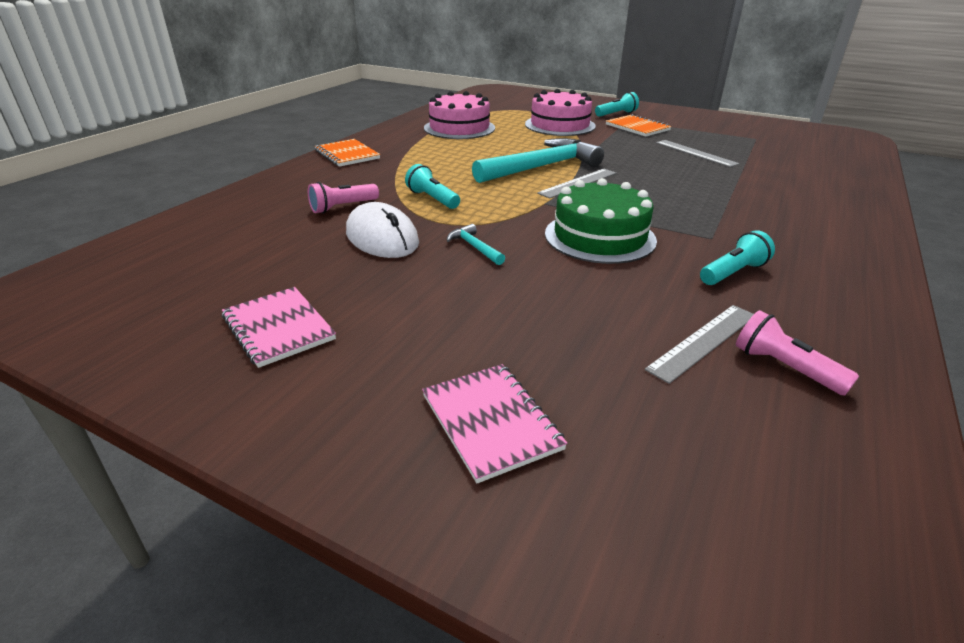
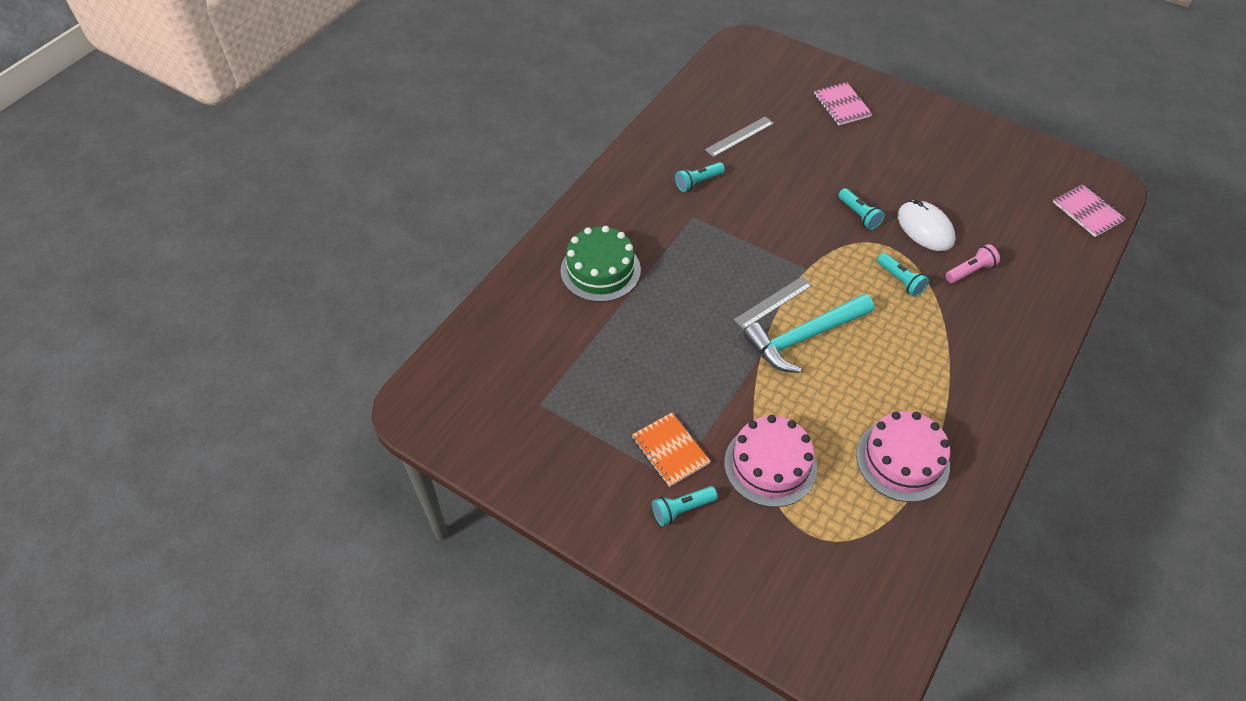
camera: 175 degrees left, 20 degrees up
pink notebook [222,287,336,368] -> pink notebook moved to [1053,184,1126,237]
orange notebook [315,139,380,167] -> none
turquoise hammer [446,224,505,265] -> turquoise flashlight [838,188,885,230]
green cake [545,178,657,264] -> green cake moved to [561,226,641,302]
grey ruler [656,140,740,167] -> none
pink flashlight [736,310,859,396] -> none

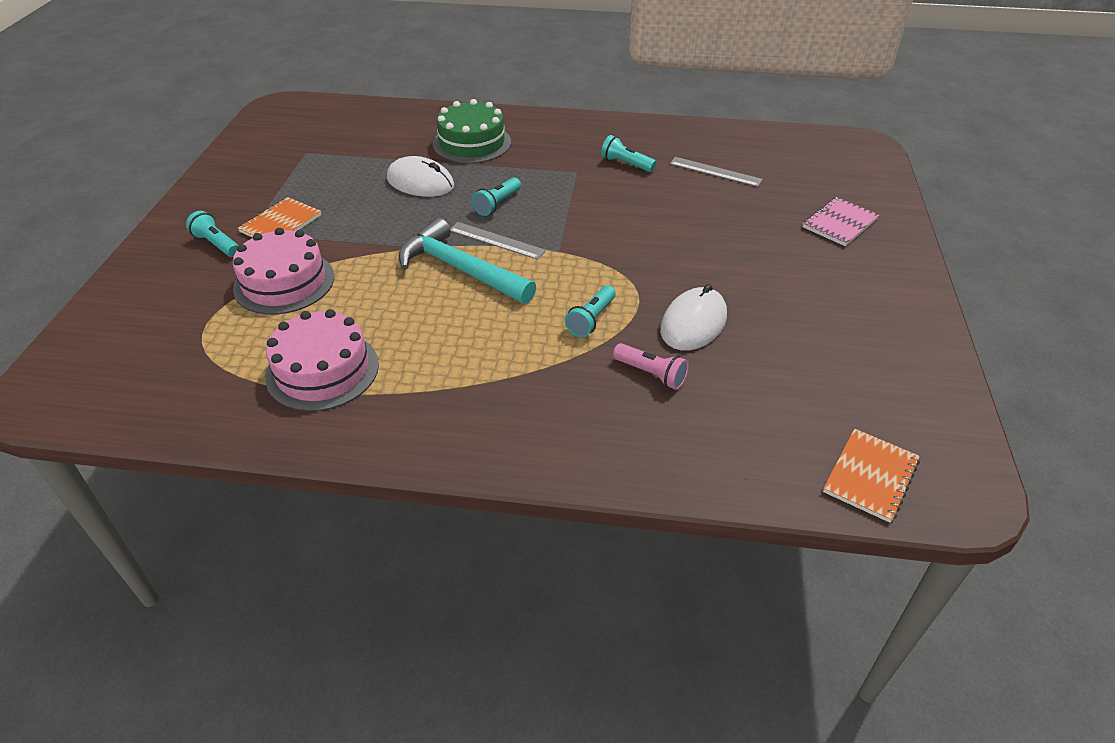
camera: 65 degrees right, 10 degrees down
turquoise flashlight [838,188,885,230] -> turquoise flashlight moved to [472,177,521,216]
pink notebook [1053,184,1126,237] -> orange notebook [823,429,920,523]
none -> white mouse [387,156,454,197]

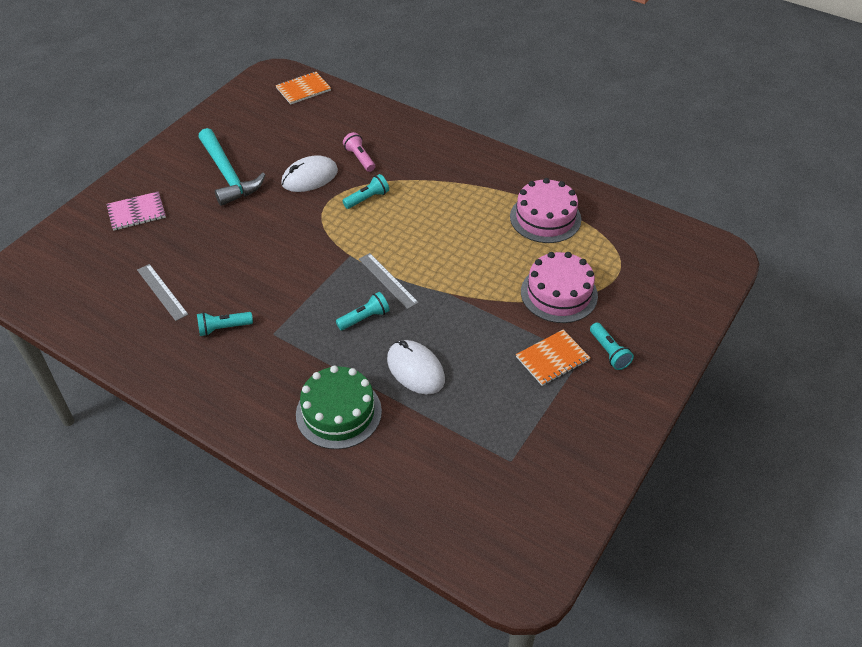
camera: 155 degrees left, 5 degrees up
turquoise hammer [398,218,536,304] -> turquoise hammer moved to [198,128,265,206]
turquoise flashlight [601,135,656,172] -> turquoise flashlight turned 105 degrees clockwise [197,312,253,336]

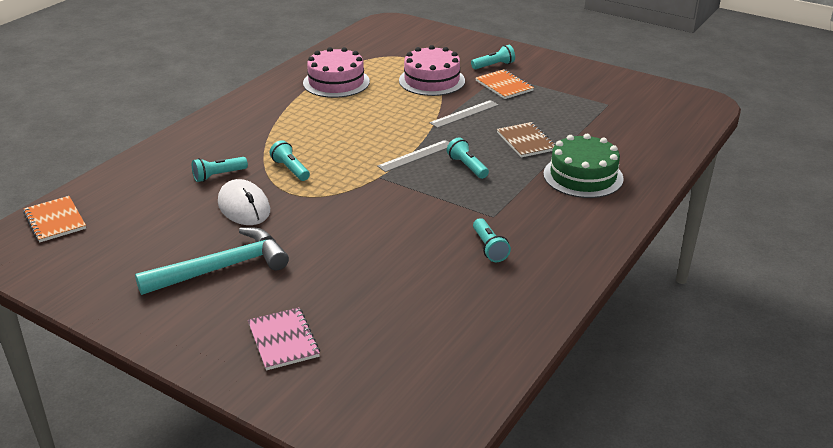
camera: 90 degrees left, 15 degrees down
grey ruler [137,264,189,321] -> grey ruler moved to [430,100,499,128]
pink flashlight [343,132,375,172] -> turquoise flashlight [192,157,248,182]
white mouse [387,340,445,394] -> brown notebook [497,122,555,158]

